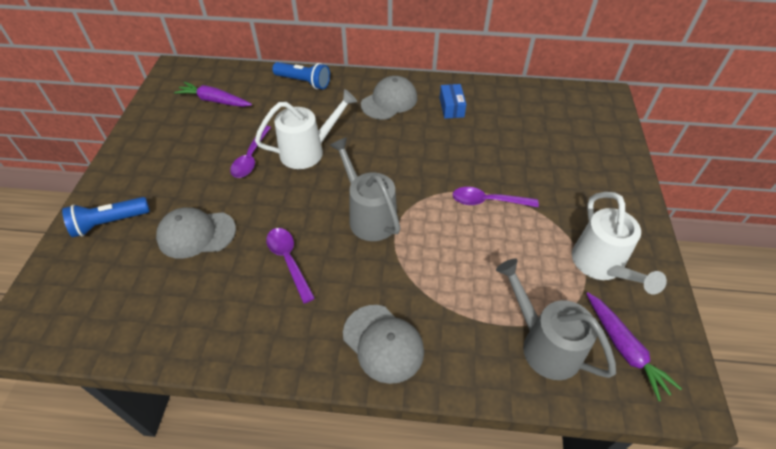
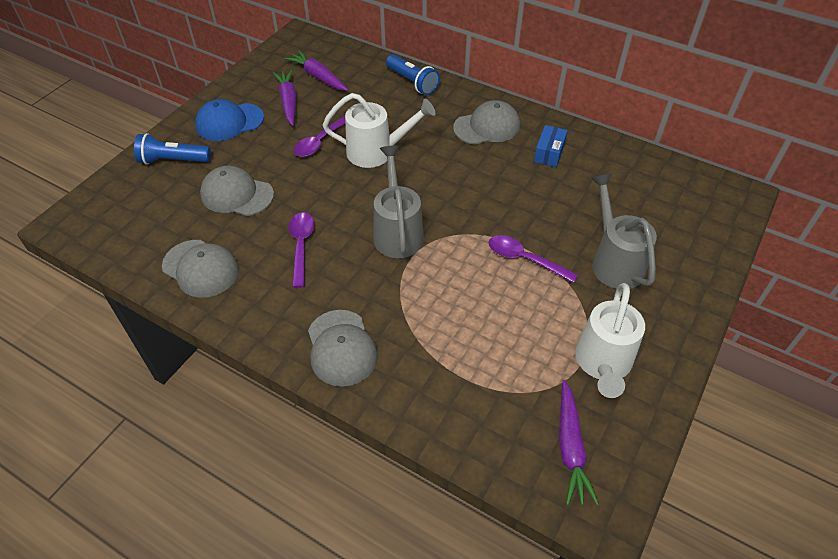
camera: 25 degrees right, 0 degrees up
grey watering can [496,258,616,380] -> grey watering can moved to [591,173,657,289]
none -> grey cap [162,240,239,298]
none -> blue cap [195,99,264,141]
none -> purple carrot [273,70,297,126]

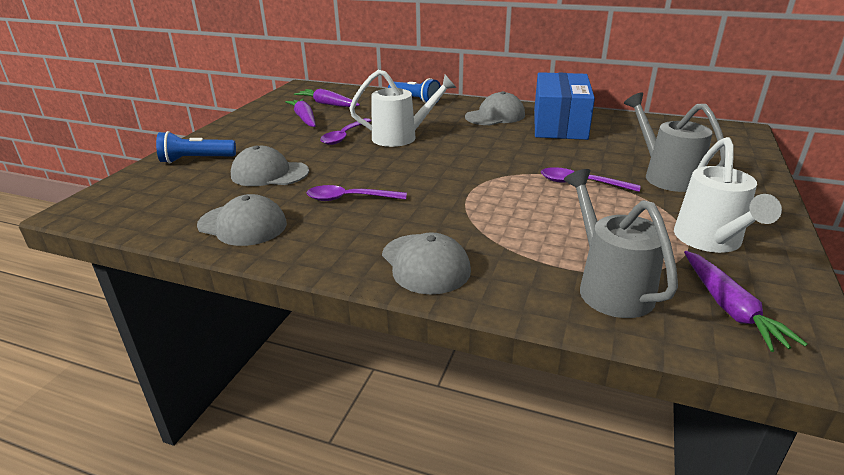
camera: 10 degrees left, 20 degrees down
blue cap [195,99,264,141] -> none
purple spoon [289,212,315,288] -> purple spoon turned 75 degrees counterclockwise [307,185,407,201]
grey watering can [373,146,424,258] -> grey watering can moved to [564,169,678,318]
blue box [534,125,568,167] -> blue box [534,72,595,140], size x2.32

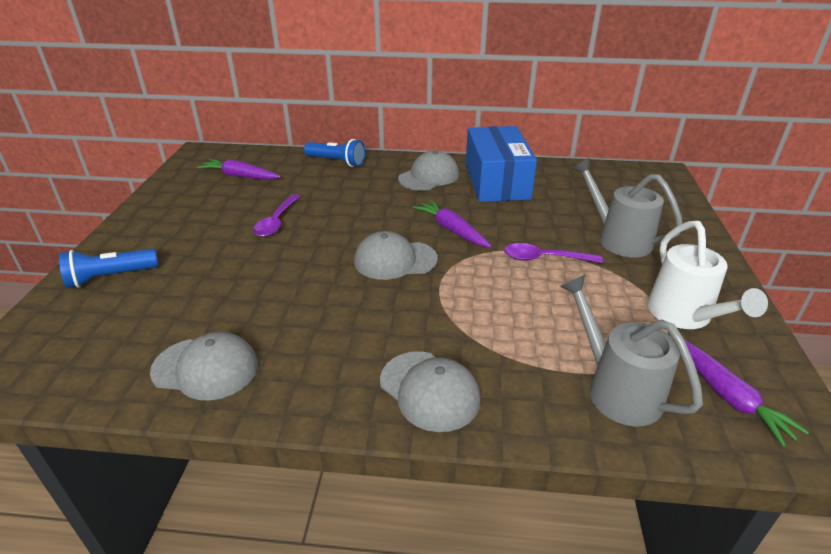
camera: 15 degrees left, 5 degrees up
grey cap [231,146,309,186] -> grey cap moved to [354,231,438,280]
purple carrot [285,99,316,127] -> purple carrot moved to [413,200,492,248]
purple spoon [307,185,407,201] -> none
white watering can [349,70,457,147] -> none

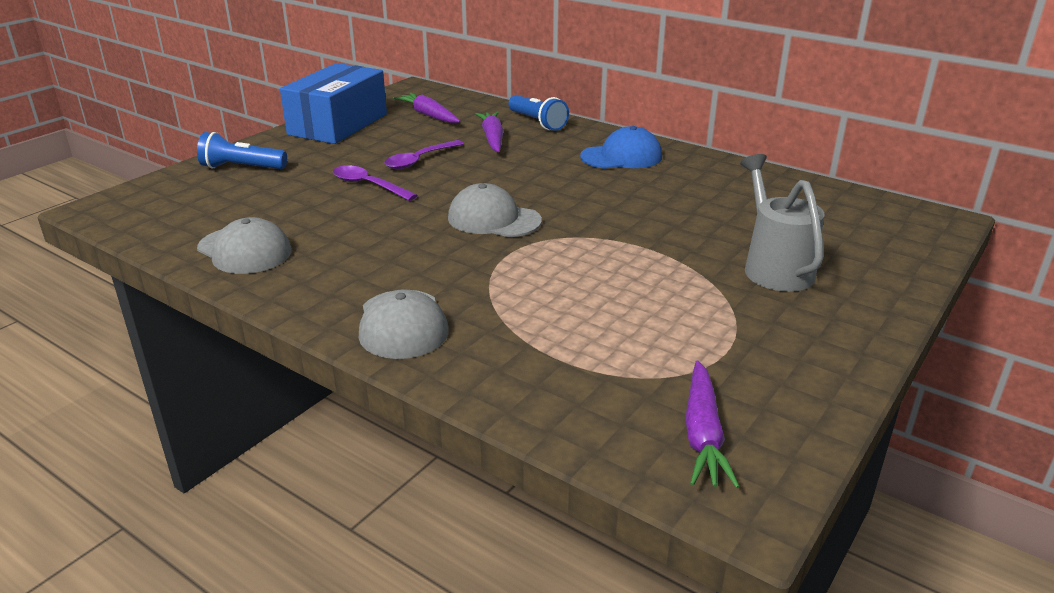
camera: 30 degrees right, 5 degrees down
grey cap [398,150,459,191] -> blue cap [580,126,662,169]
purple carrot [413,200,492,248] -> purple carrot moved to [475,112,503,152]
blue box [466,126,537,202] -> blue box moved to [280,63,387,144]
purple spoon [504,243,603,263] -> purple spoon moved to [333,165,417,201]
grey watering can [560,275,703,426] -> none
white watering can [647,221,768,329] -> none

